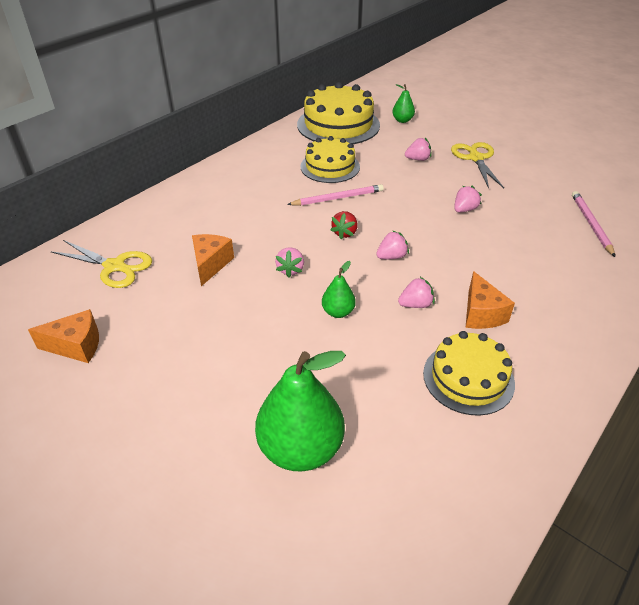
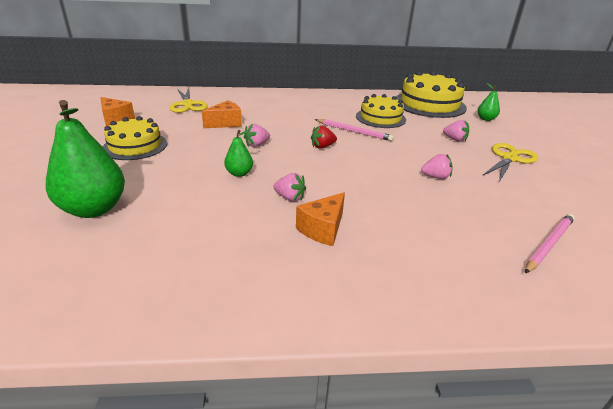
camera: 45 degrees right, 10 degrees down
pink strawberry [376,230,409,259] -> none
yellow cake [423,331,515,416] -> yellow cake moved to [103,116,167,160]

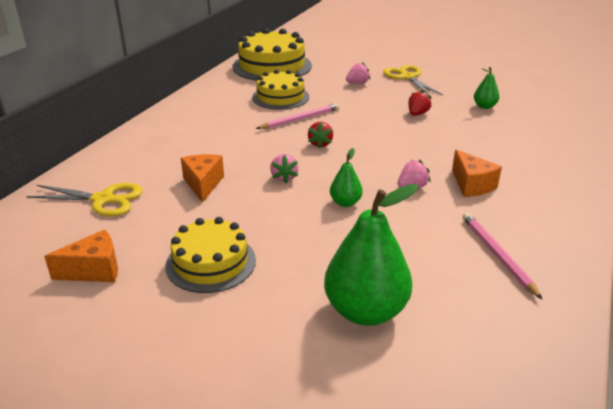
camera: 60 degrees left, 0 degrees up
pink strawberry [421,154,452,179] -> red strawberry [408,90,432,116]
green pear [478,83,500,121] -> green pear moved to [474,67,499,109]
pink pencil [525,214,575,273] -> pink pencil moved to [463,213,543,300]

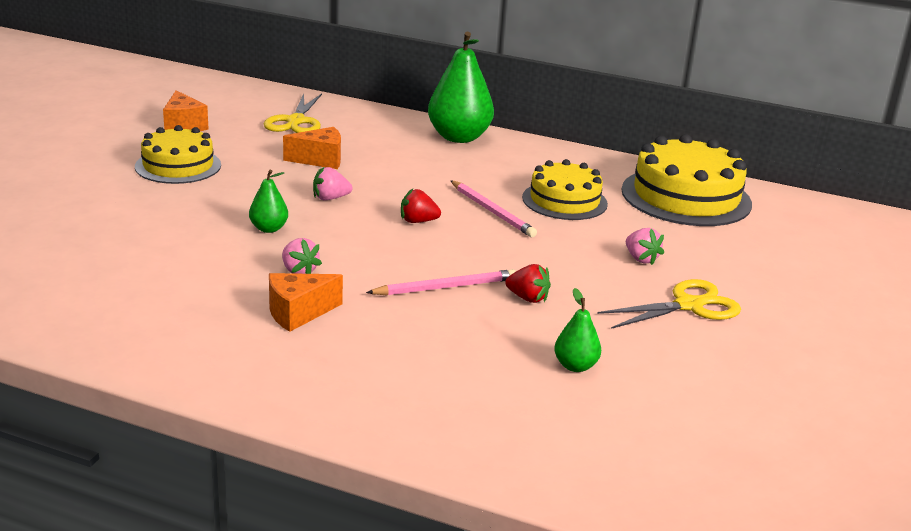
camera: 85 degrees right, 5 degrees down
green pear [324,184,418,326] -> green pear moved to [428,32,494,143]
pink pencil [463,213,543,300] -> pink pencil moved to [366,269,516,296]

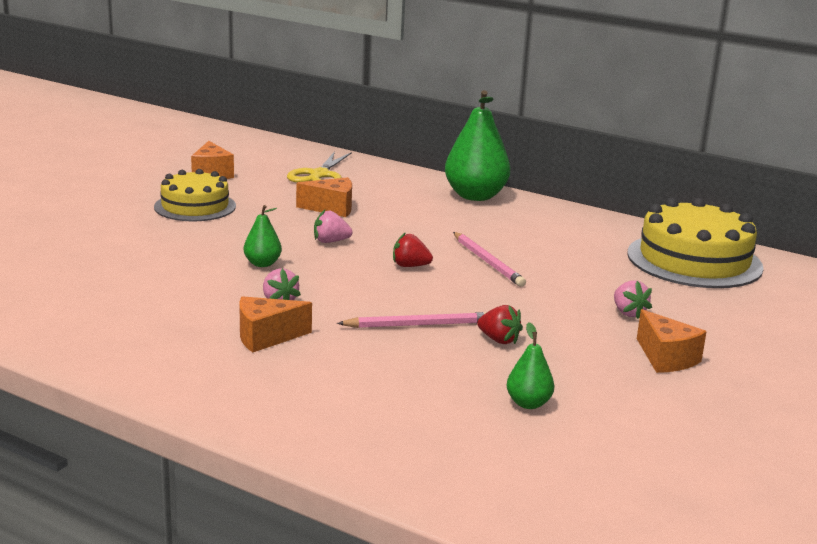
camera: 10 degrees right, 5 degrees down
yellow cake [522,159,608,220] -> none
yellow scissors [597,279,741,329] -> orange cheese [637,309,707,373]

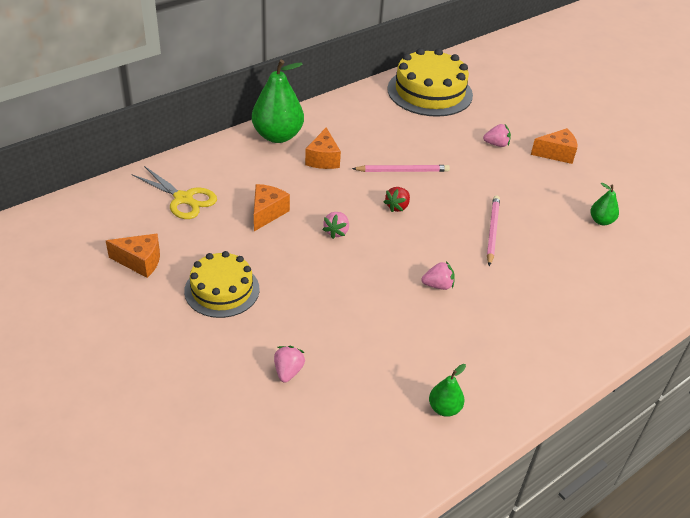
camera: 70 degrees left, 20 degrees up
orange cheese [239,296,312,353] -> orange cheese moved to [305,127,341,169]
green pear [244,205,282,267] -> green pear moved to [429,364,466,417]
red strawberry [477,305,523,344] -> none
none -> pink strawberry [274,346,305,383]

